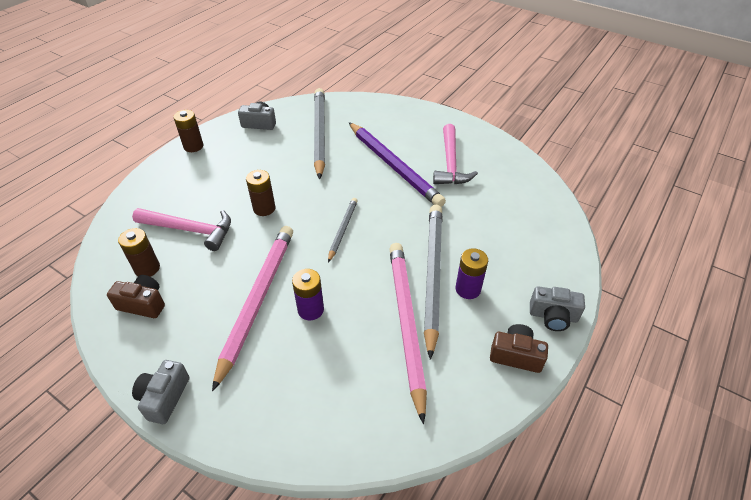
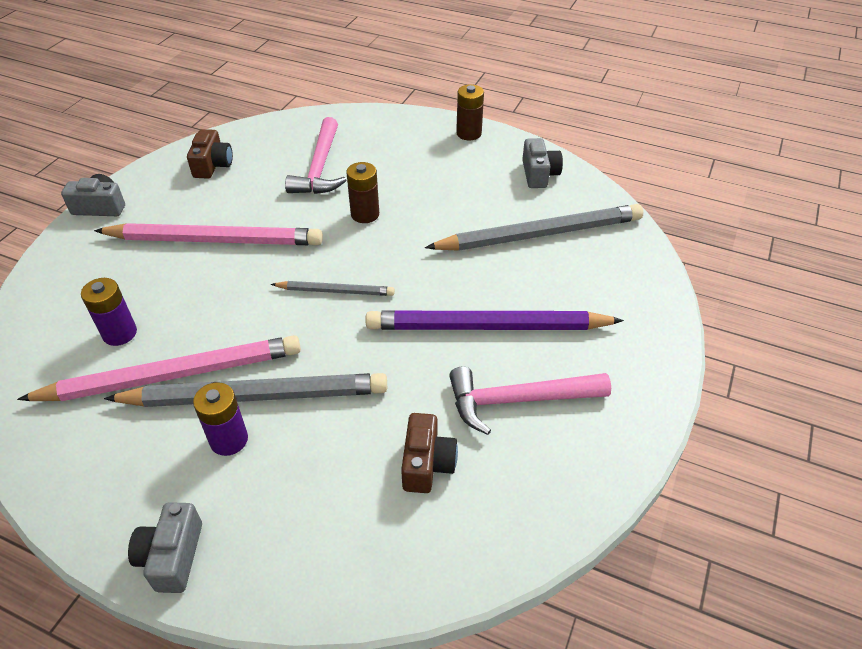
camera: 80 degrees right, 0 degrees up
brown battery [118,228,160,277] -> none
purple battery [292,269,324,320] -> purple battery moved to [81,278,137,346]
purple pencil [349,122,446,207] -> purple pencil turned 45 degrees clockwise [366,311,624,330]
brown camera [490,324,548,373] -> brown camera moved to [401,413,458,493]

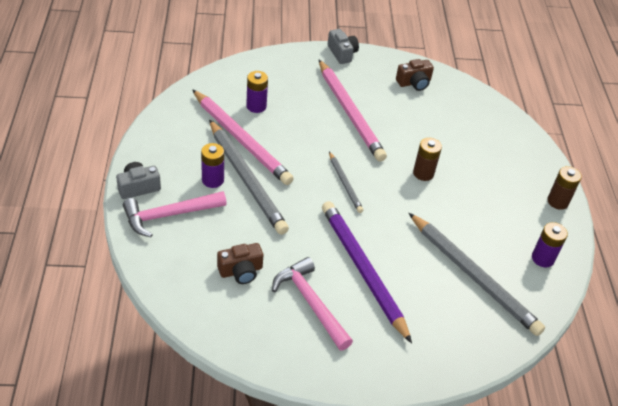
camera: 60 degrees right, 0 degrees up
pink hammer [285,117,347,194] -> pink hammer moved to [123,191,227,237]
grey camera [522,138,563,188] -> purple battery [532,222,568,268]

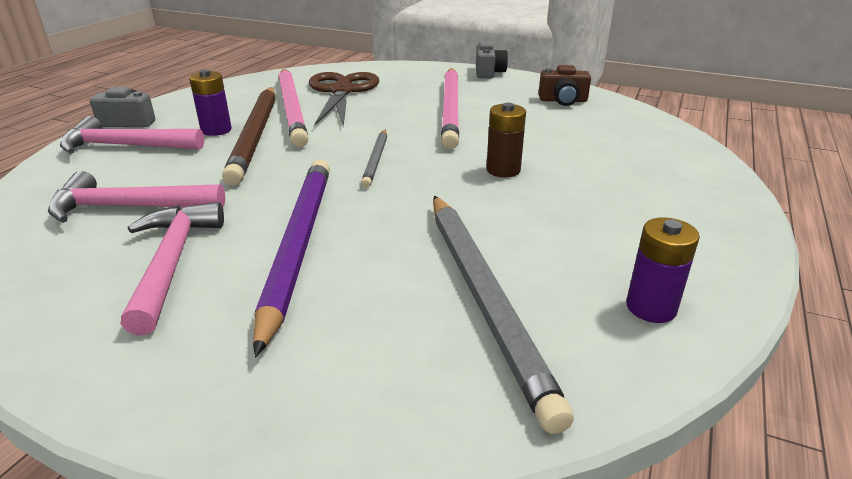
camera: 30 degrees right, 15 degrees down
grey pencil [209,119,289,235] -> brown pencil [222,87,275,186]
brown camera [217,243,263,284] -> pink hammer [48,171,225,223]
purple battery [246,71,268,113] -> brown scissors [309,72,379,127]
brown battery [547,166,582,210] -> none

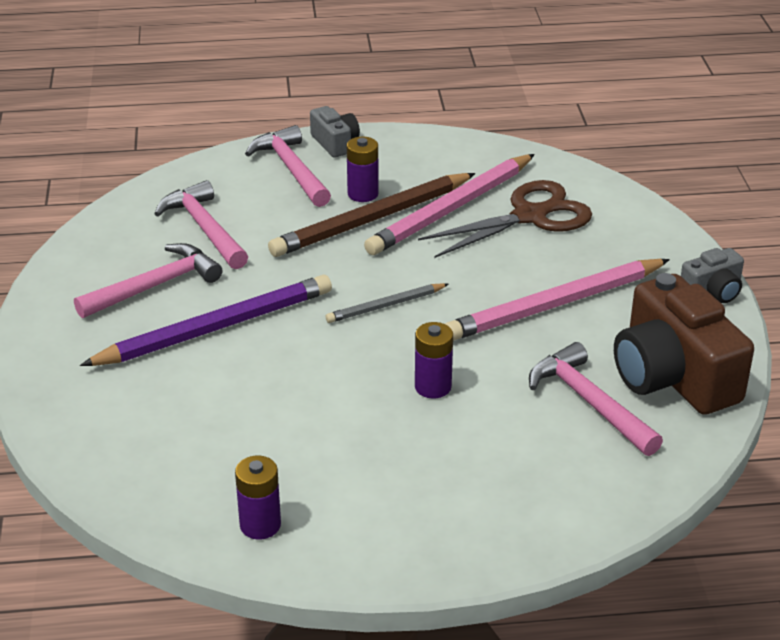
camera: 60 degrees right, 5 degrees up
grey pencil [433,196,574,434] -> none
brown battery [486,103,526,178] -> purple battery [415,322,453,398]
brown camera [539,65,591,106] -> brown camera [614,273,754,415], size x2.05
none -> pink hammer [529,342,663,456]

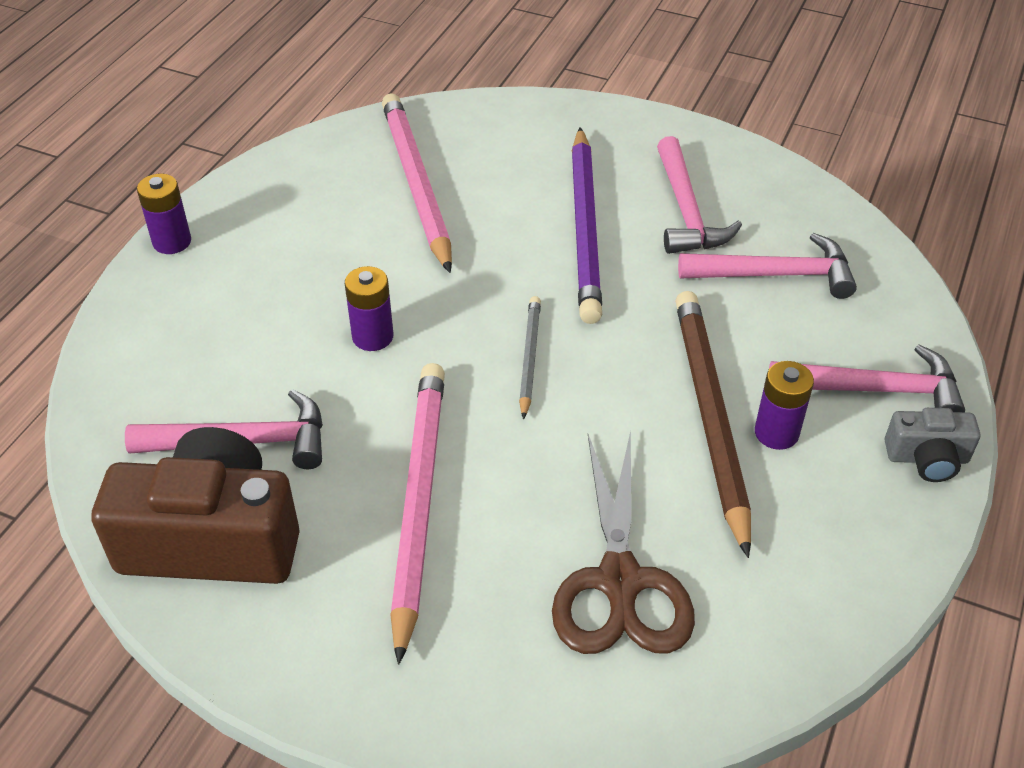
camera: 120 degrees right, 10 degrees up
purple battery [235,456,281,540] -> purple battery moved to [137,174,191,254]
pink pencil [364,154,535,255] -> pink pencil moved to [382,93,452,273]
grey camera [681,248,744,303] -> none

